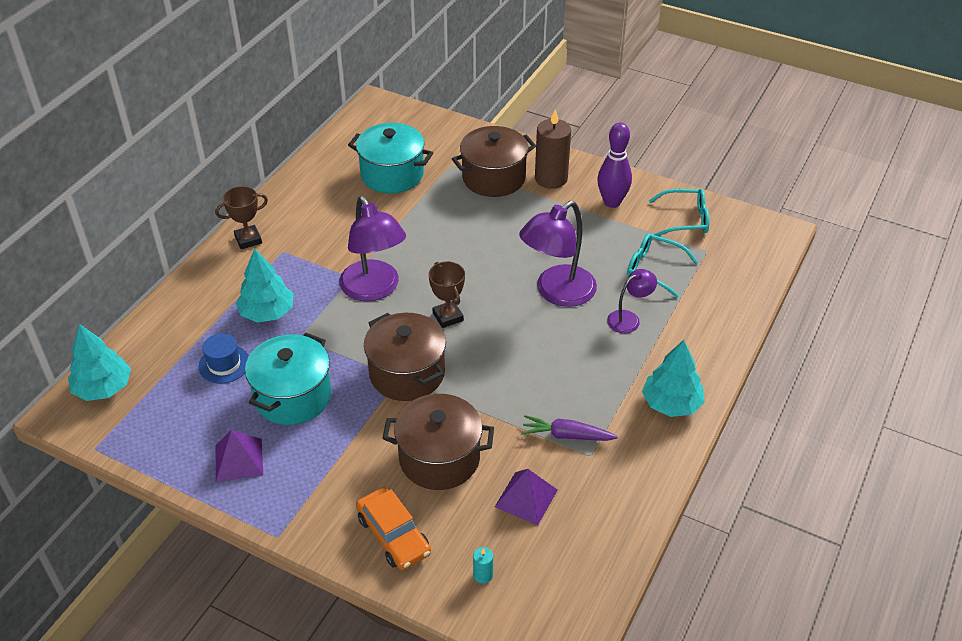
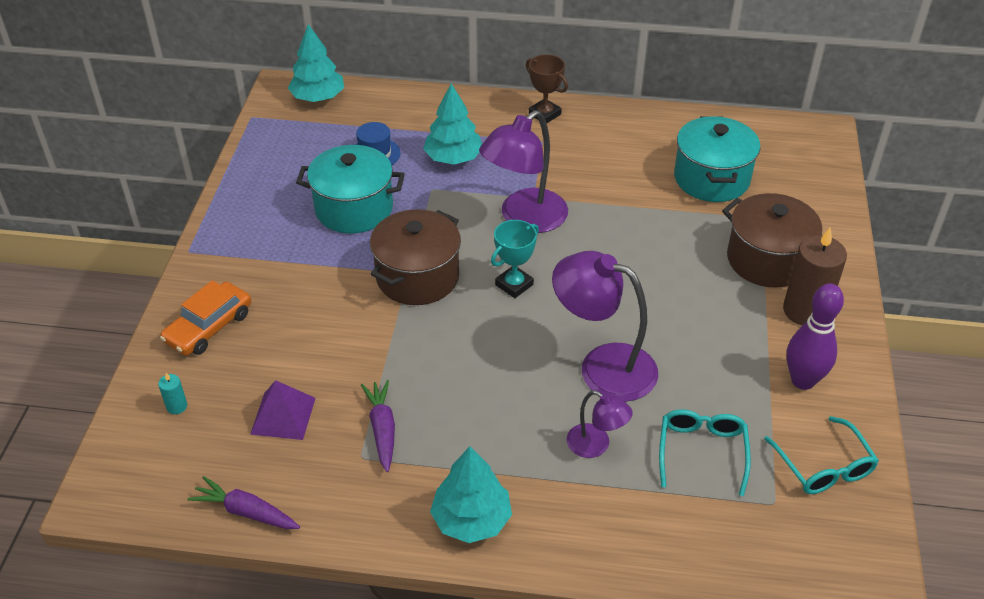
camera: 70 degrees right, 0 degrees up
purple pyramid [215,430,263,482] -> none
brown pot [382,394,494,490] -> none
brown trophy [429,261,465,328] -> turquoise trophy [491,220,539,298]
none -> purple carrot [187,476,300,529]

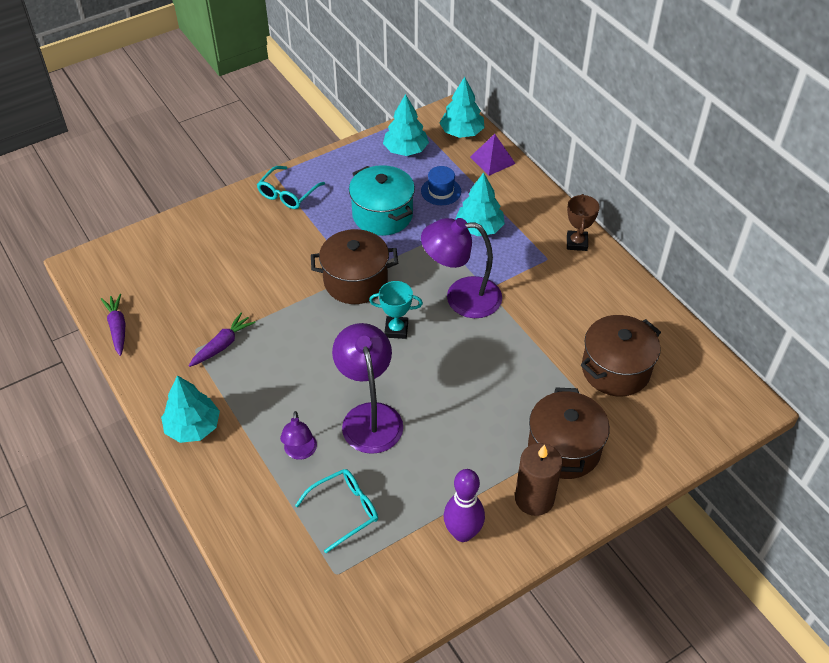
camera: 50 degrees right, 5 degrees up
turquoise candle [158,373,187,414] -> none
orange car [160,280,251,356] -> none
purple pyramid [250,380,316,440] -> purple pyramid moved to [470,134,516,176]
turquoise pot [674,116,760,202] -> brown pot [581,315,661,396]
turquoise glasses [764,416,879,494] -> turquoise glasses moved to [257,166,325,209]
none -> turquoise tree [383,94,429,156]

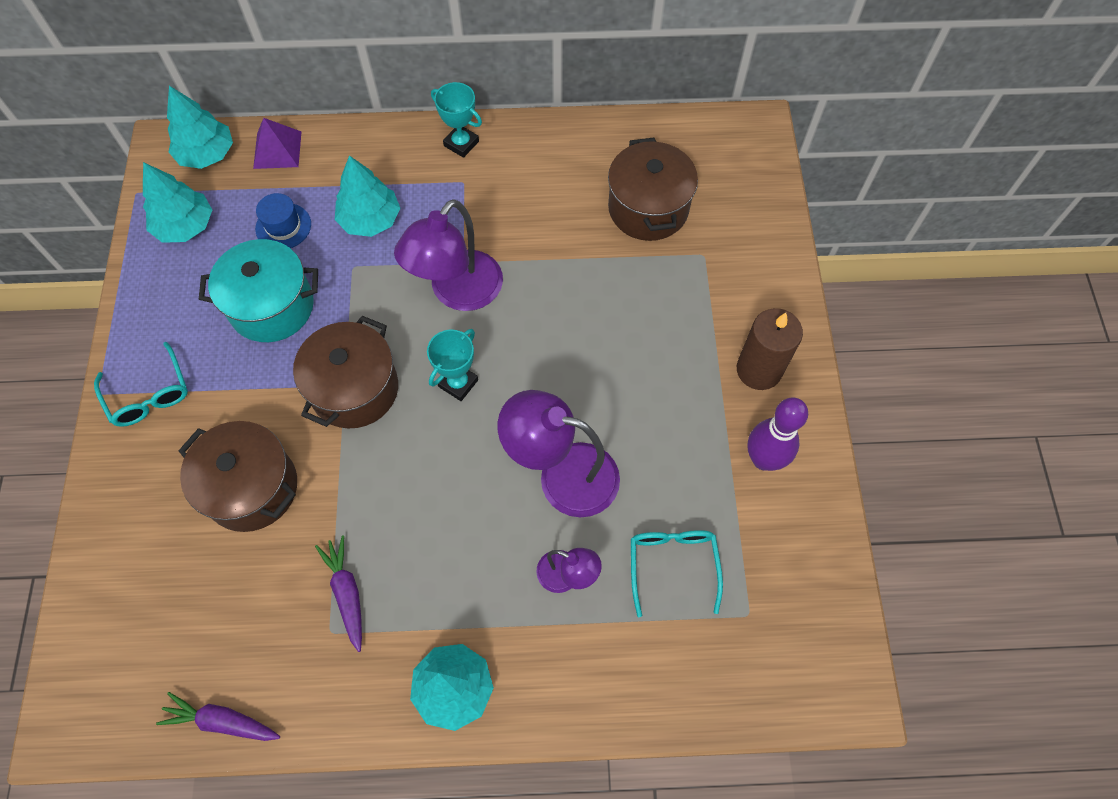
camera: 60 degrees left, 15 degrees up
brown pot [528,388,610,479] -> brown pot moved to [179,421,297,532]
brown trophy [567,194,600,251] -> turquoise trophy [431,82,482,158]

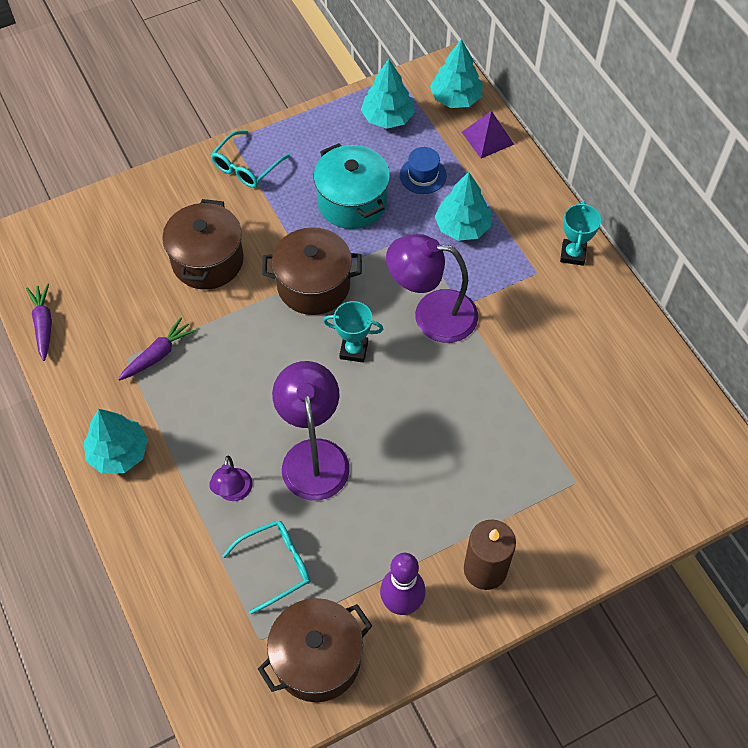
camera: 65 degrees right, 5 degrees down
brown pot [608,137,698,241] -> brown pot moved to [258,598,372,702]

